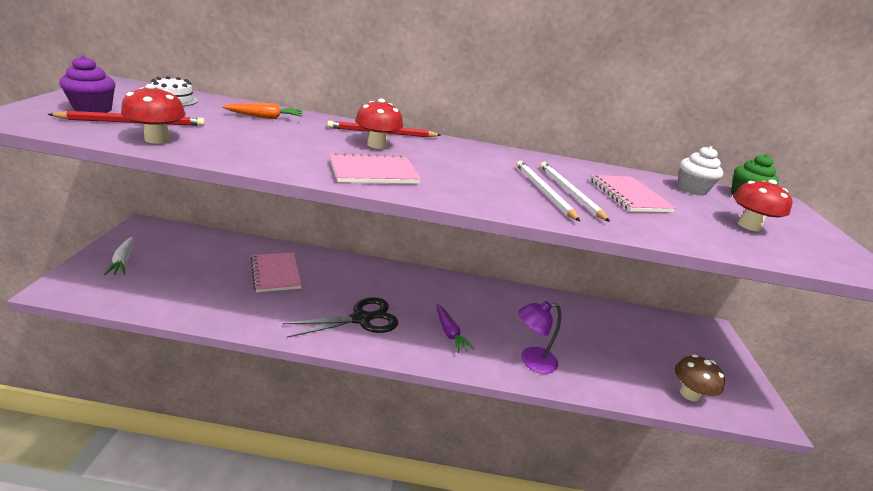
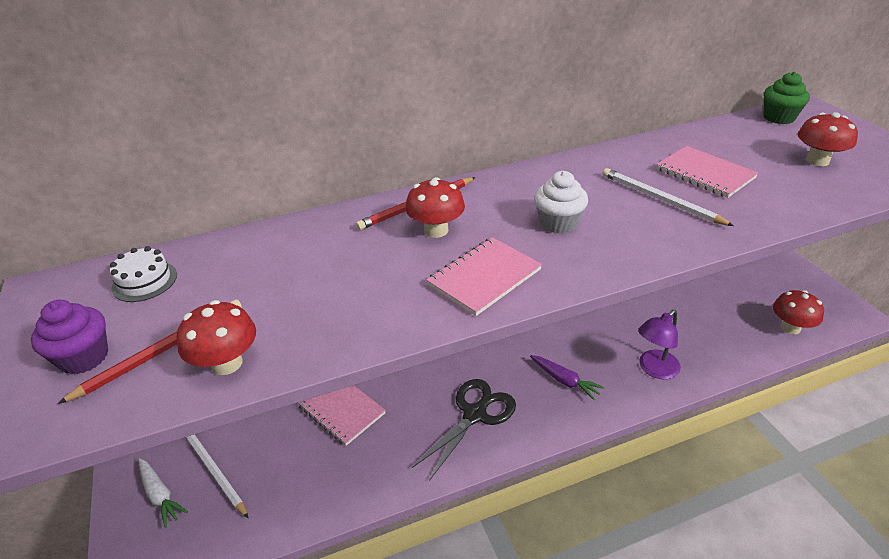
camera: 20 degrees left, 10 degrees up
orange carrot [222,103,303,119] -> none
white pencil [517,161,580,221] -> white pencil moved to [185,434,248,518]
brown mushroom [675,354,725,402] -> red mushroom [773,290,824,334]
white cupcake [678,146,723,196] -> white cupcake moved to [534,171,588,234]

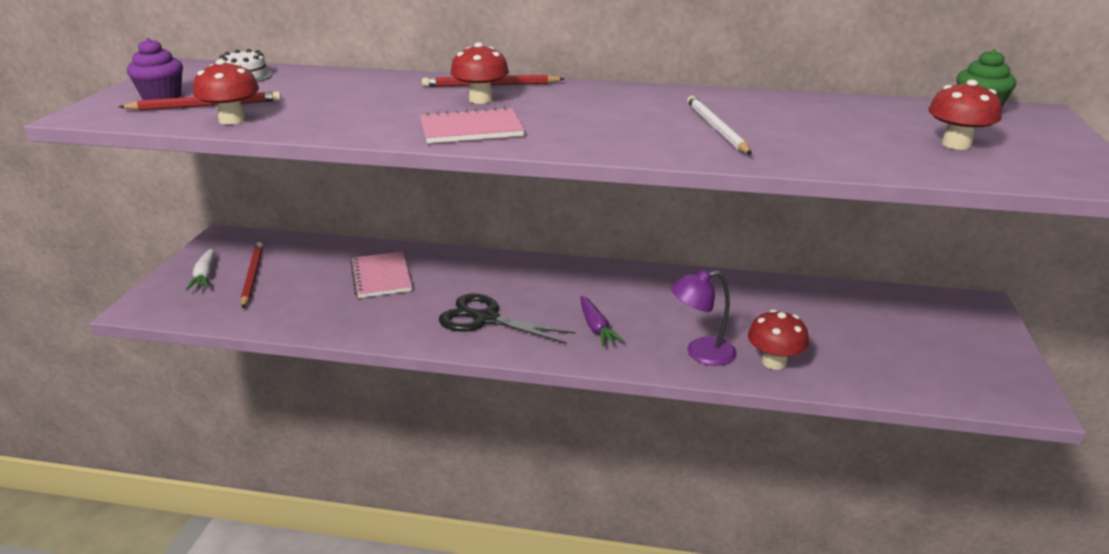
camera: 30 degrees right, 10 degrees down
white pencil [185,434,248,518] -> red pencil [241,242,263,308]
black scissors [412,379,516,481] -> black scissors turned 135 degrees counterclockwise [439,294,576,344]
white cupcake [534,171,588,234] -> none
pink notebook [656,146,759,198] -> none
red mushroom [773,290,824,334] -> red mushroom moved to [748,310,809,370]

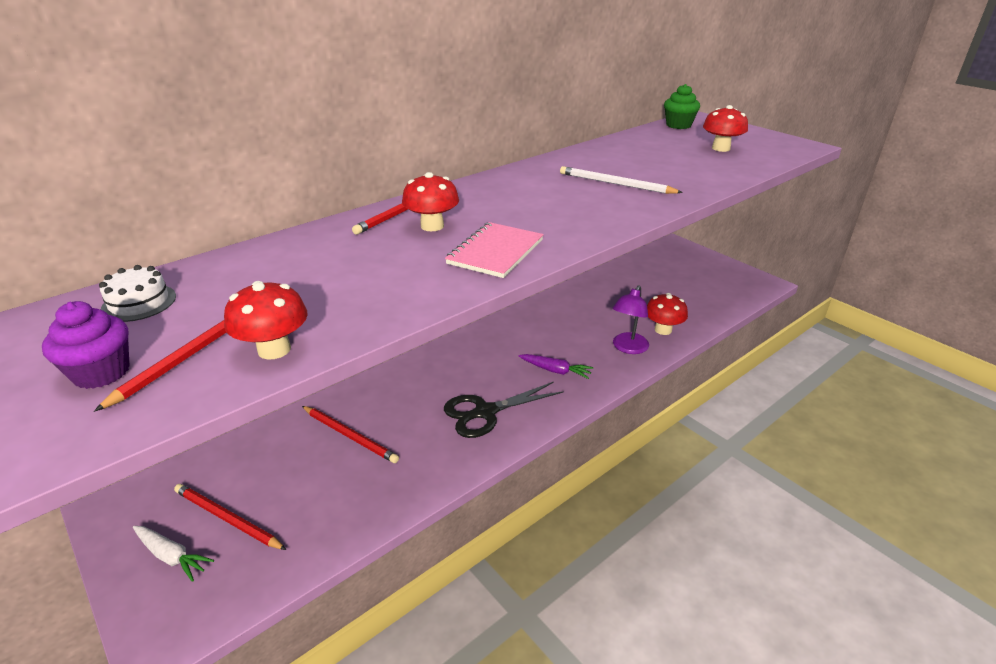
camera: 50 degrees left, 5 degrees up
pink notebook [350,251,412,298] -> red pencil [302,406,399,463]

